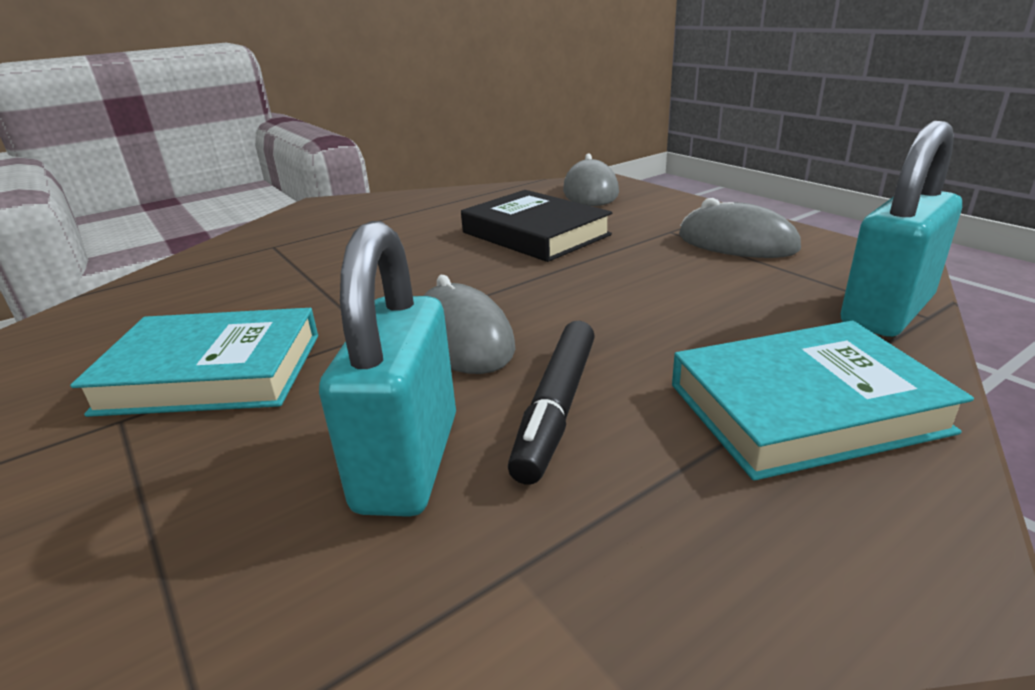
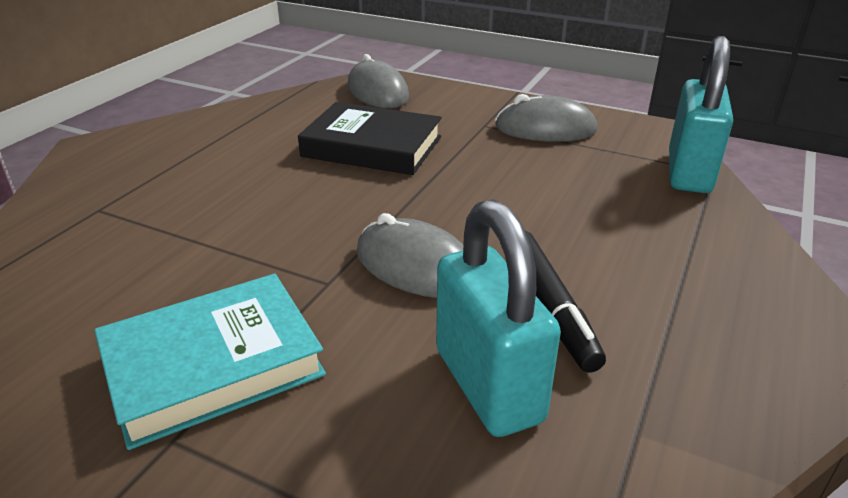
camera: 30 degrees left, 5 degrees up
turquoise book [672,321,974,481] -> none

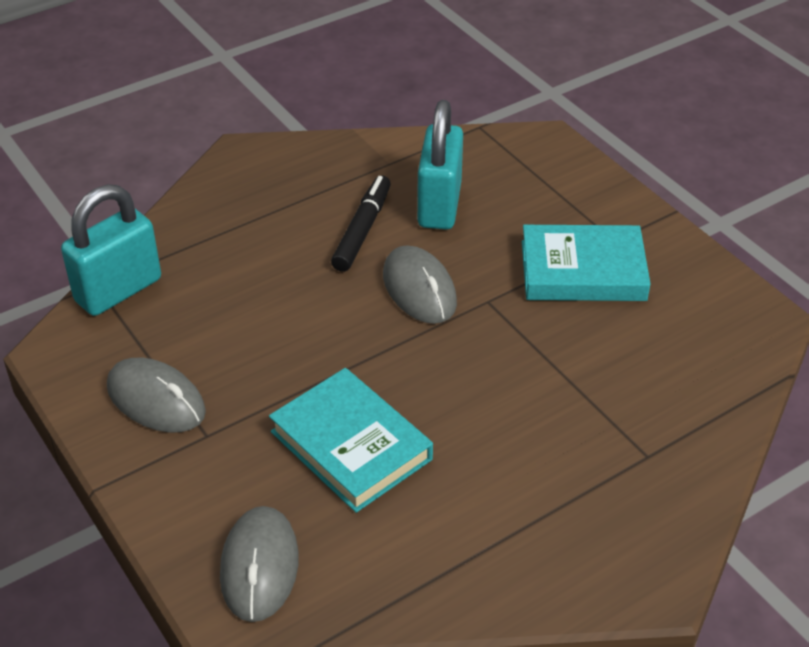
camera: 150 degrees left, 10 degrees up
black book [298,102,442,175] -> turquoise book [269,368,433,513]

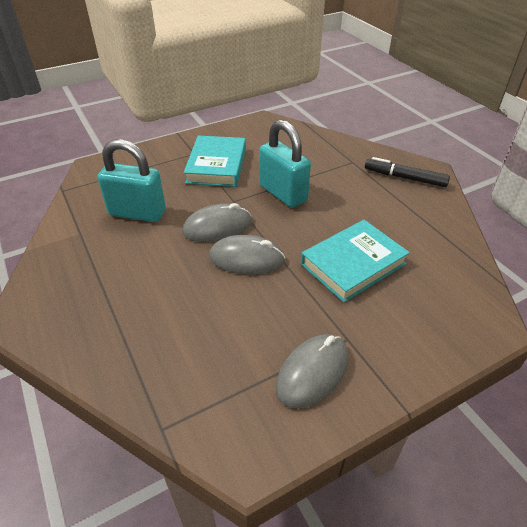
camera: 85 degrees left, 0 degrees up
turquoise padlock [61,184,161,316] -> turquoise padlock moved to [259,120,311,208]
grey mouse [220,506,299,622] -> grey mouse moved to [209,235,285,275]
black marker [331,176,391,272] -> black marker moved to [365,157,450,187]

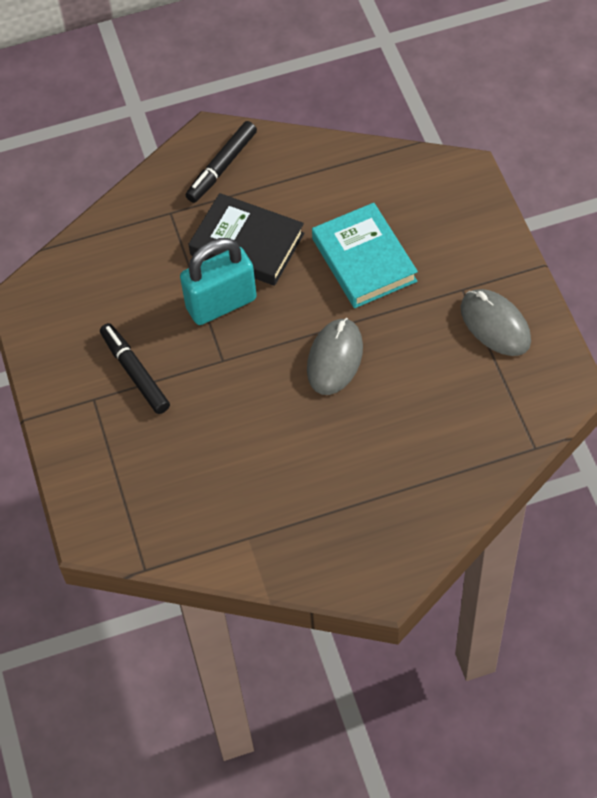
camera: 75 degrees left, 15 degrees up
turquoise padlock [98,139,166,222] -> none
grey mouse [182,203,252,242] -> none
turquoise book [184,136,246,187] -> black marker [100,323,170,414]
none -> black book [188,193,304,286]

